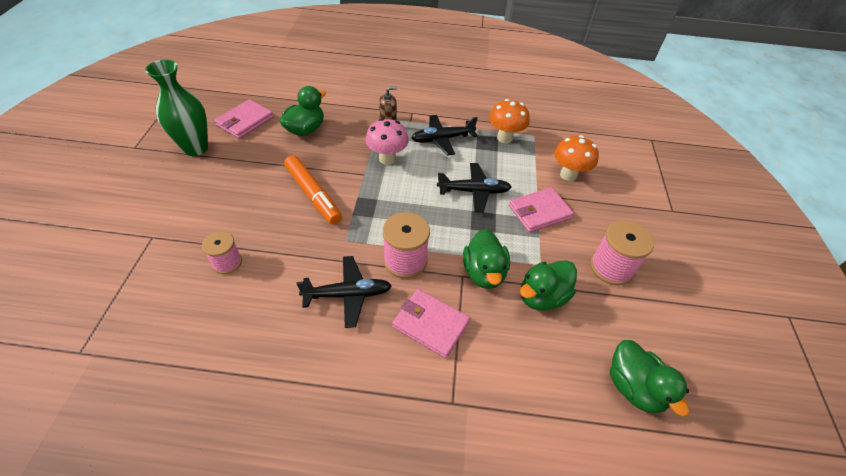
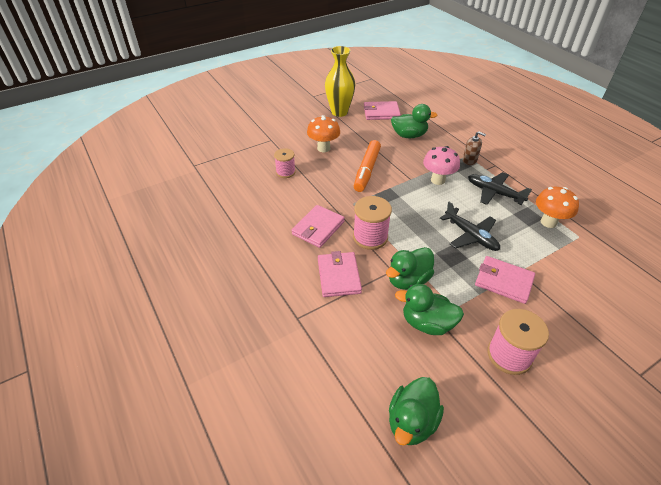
camera: 55 degrees right, 5 degrees down
green vase [145,60,208,156] -> yellow vase [325,46,355,117]
black plane [296,256,392,328] -> pink wallet [292,205,345,248]
orange mushroom [554,135,599,181] -> orange mushroom moved to [307,115,340,152]

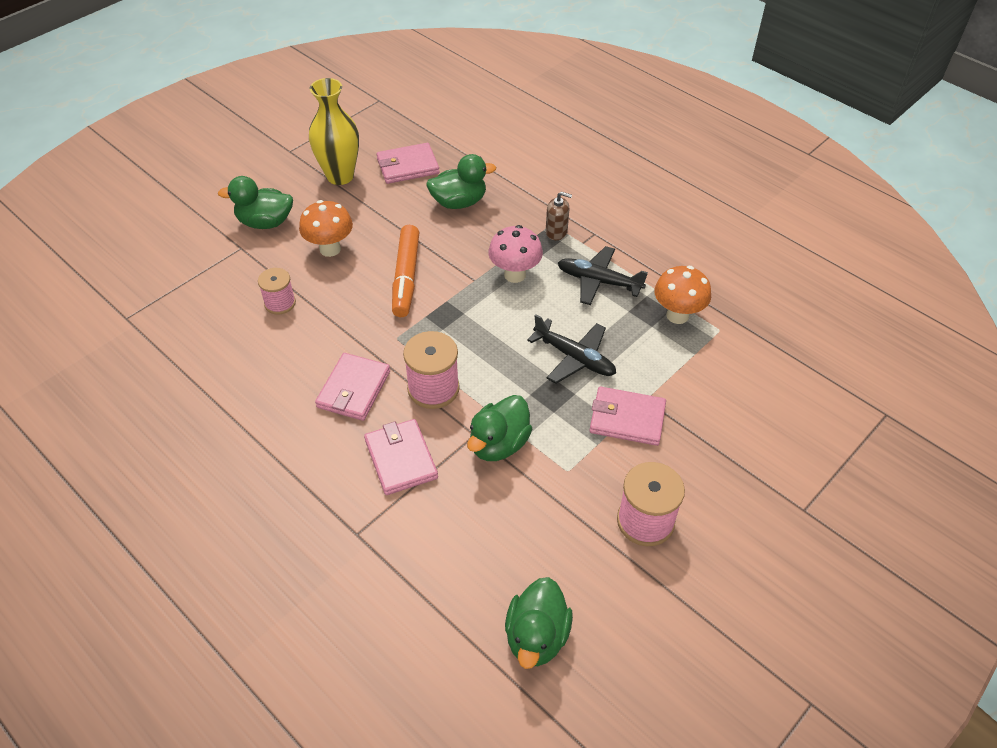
camera: 15 degrees left, 5 degrees up
green duck [395,284,464,335] -> green duck moved to [218,176,293,229]

